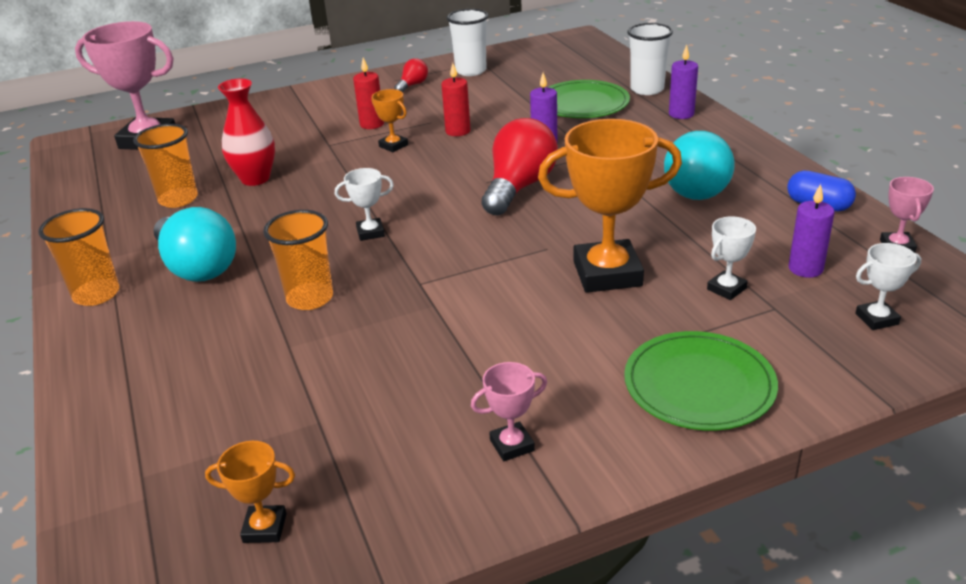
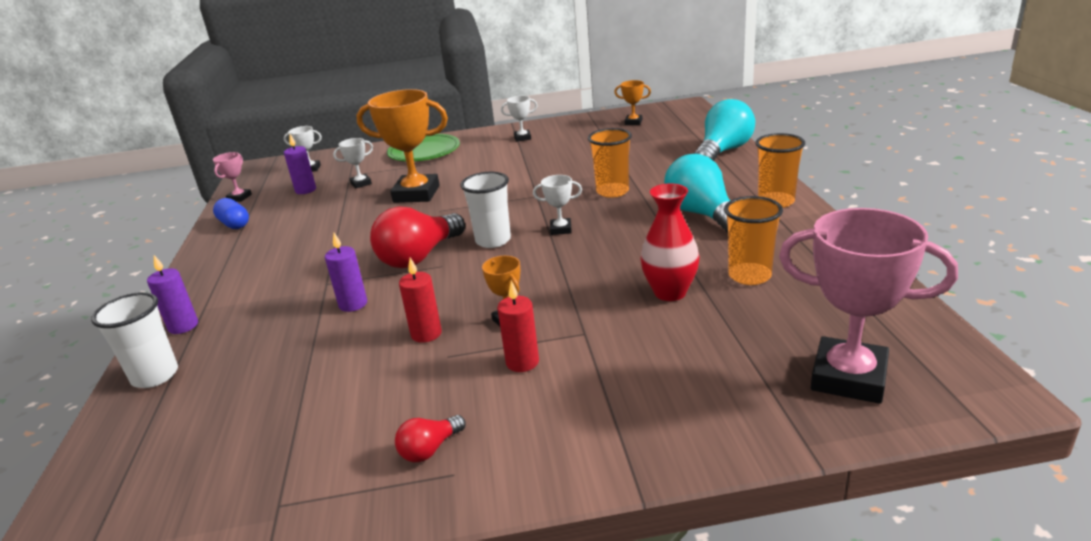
camera: 165 degrees left, 5 degrees down
white cup [447,9,488,76] -> white cup moved to [460,172,511,248]
pink trophy [471,362,547,461] -> white trophy [501,96,538,142]
green plate [547,80,630,118] -> none
turquoise light bulb [664,131,735,200] -> turquoise light bulb moved to [694,99,755,161]

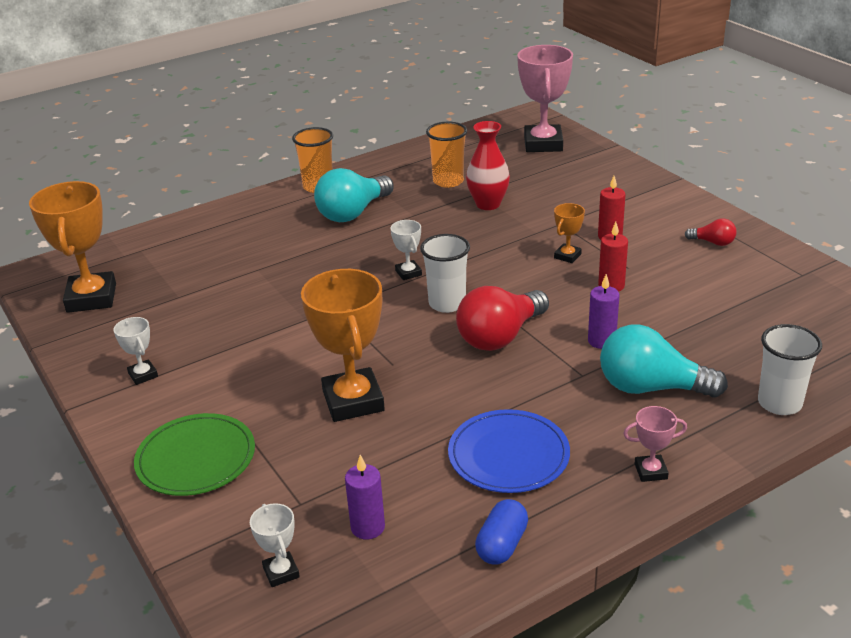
camera: 115 degrees left, 5 degrees up
purple candle [147,255,198,334] -> none
pink trophy [213,152,252,202] -> pink trophy moved to [623,406,687,482]
white trophy [333,138,373,189] -> none
red light bulb [370,206,465,268] -> red light bulb turned 120 degrees clockwise [456,286,549,351]
orange cup [588,128,632,198] -> none
orange trophy [614,80,651,125] -> orange trophy [29,181,116,313], size x2.13
turquoise light bulb [694,99,755,161] -> turquoise light bulb moved to [600,324,728,398]
none -> blue plate [448,409,570,493]

